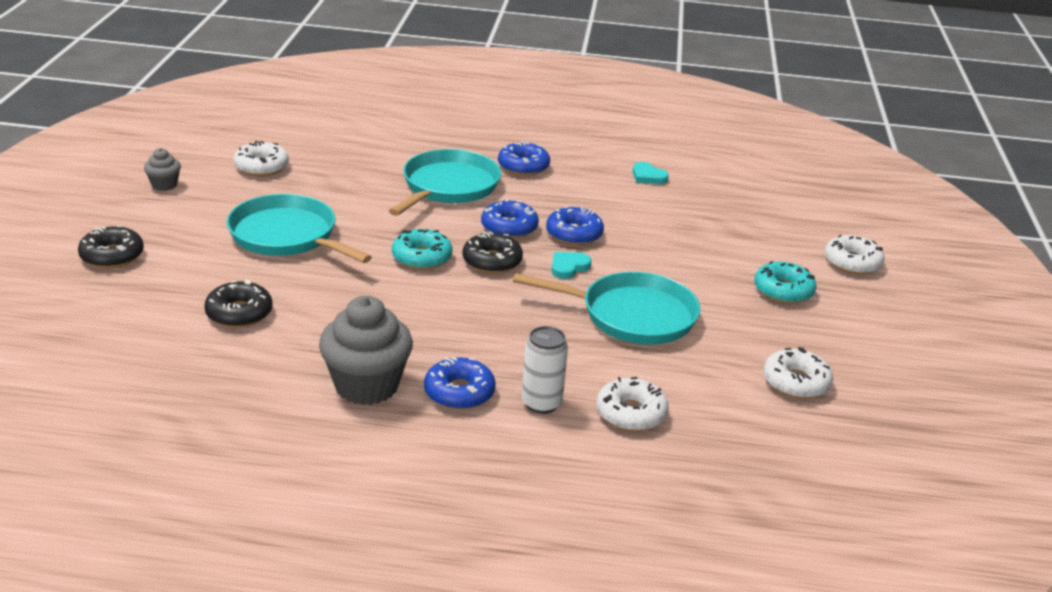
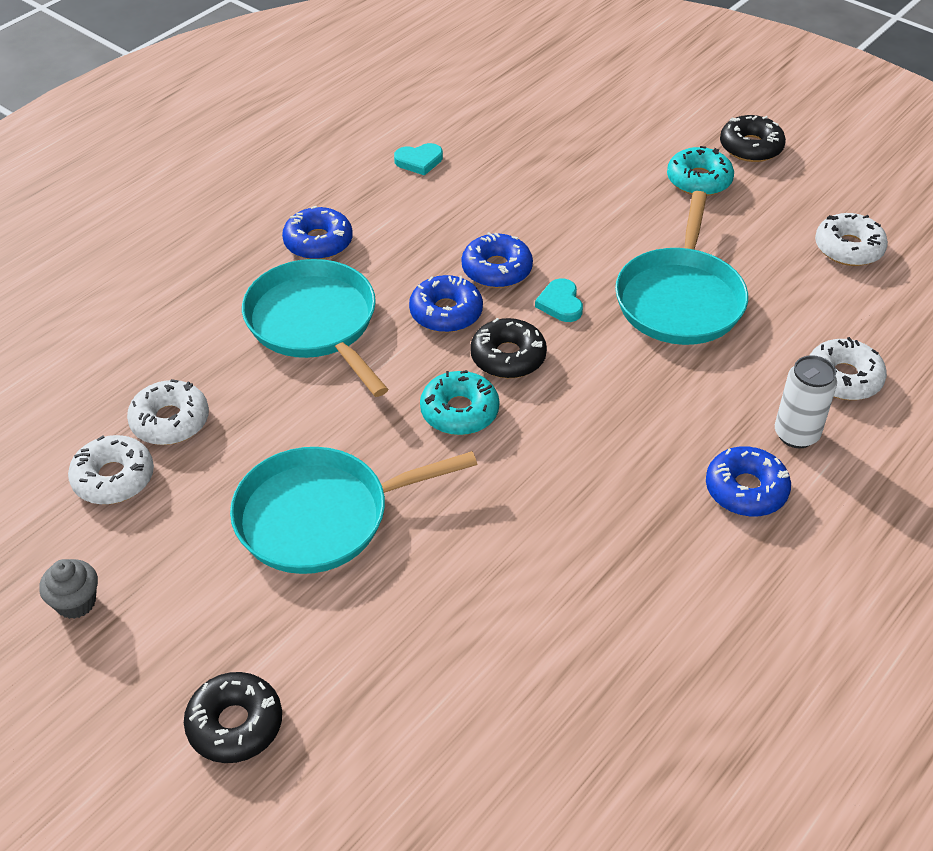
camera: 55 degrees left, 15 degrees up
black donut [204,280,273,328] -> black donut moved to [720,115,786,162]
grey cupcake [319,296,413,405] -> none
turquoise pan [513,272,700,344] -> turquoise pan turned 150 degrees clockwise [615,191,748,345]
white donut [825,235,885,275] -> white donut moved to [127,379,209,445]

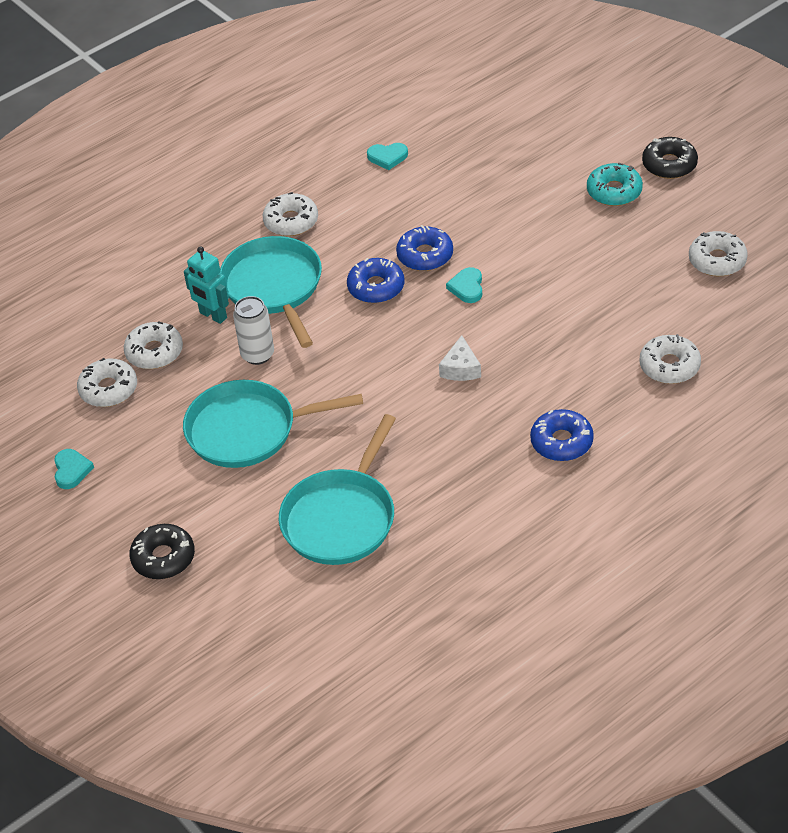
camera: 15 degrees right, 0 degrees up
grey cupcake [39,559,98,619] -> turquoise heart [54,449,94,489]
blue donut [282,206,353,259] -> white donut [263,192,318,236]
turquoise donut [420,370,500,435] -> none
black donut [470,318,547,378] -> none
turquoise pan [615,191,748,345] -> turquoise pan moved to [279,414,396,565]
white can [775,355,837,448] -> white can moved to [233,296,274,365]
none -> turquoise robot [184,246,229,324]
none -> white cheese [439,335,481,381]

